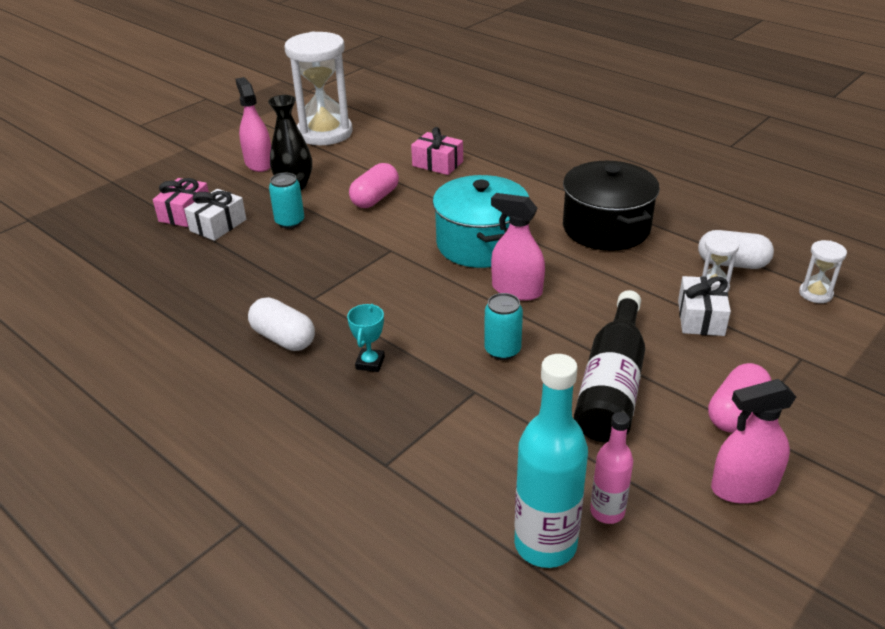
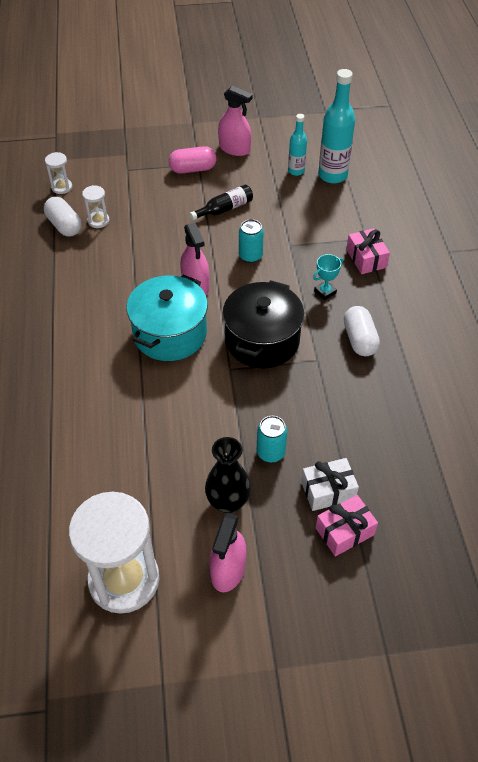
camera: 140 degrees left, 15 degrees up
pink capsule [349,163,399,208] -> none
pink gift [411,127,463,175] -> pink gift moved to [346,228,390,274]
black pot [563,161,660,251] -> black pot moved to [223,280,304,368]
black bottle [574,290,645,443] -> black bottle [190,184,253,220], size x0.57
pink bottle [590,412,633,524] -> turquoise bottle [288,114,307,176]
white gift [678,276,731,336] -> none

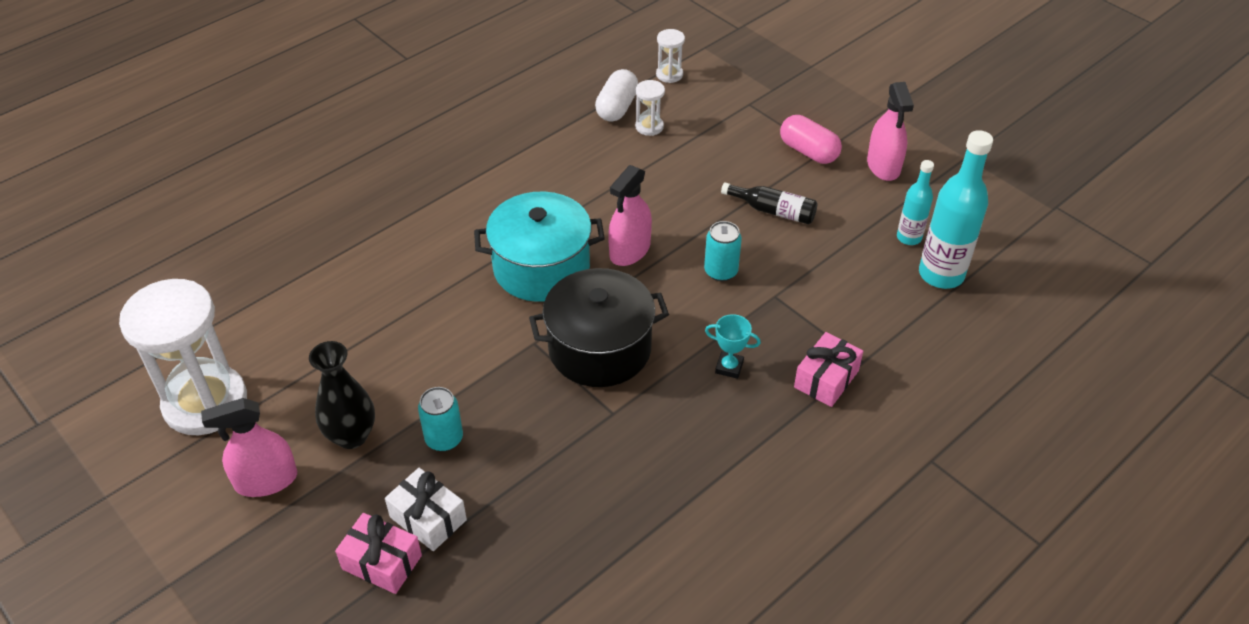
camera: 55 degrees right, 5 degrees down
white capsule [344,306,380,356] -> none

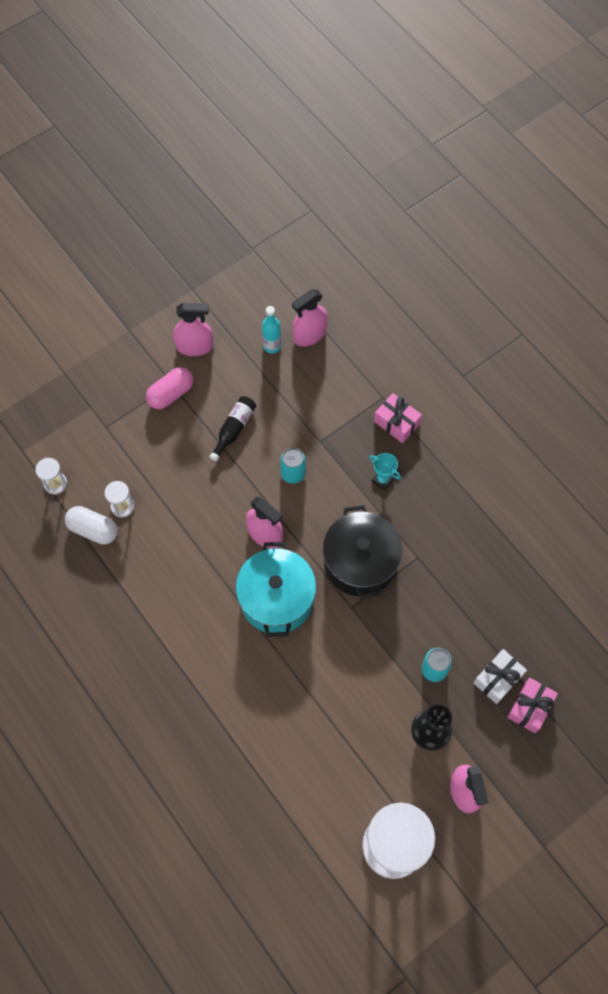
camera: 85 degrees left, 20 degrees up
turquoise trophy [705,314,761,379] -> turquoise trophy turned 75 degrees counterclockwise [369,453,401,490]
turquoise bottle [919,130,993,289] -> pink spray bottle [292,290,328,347]

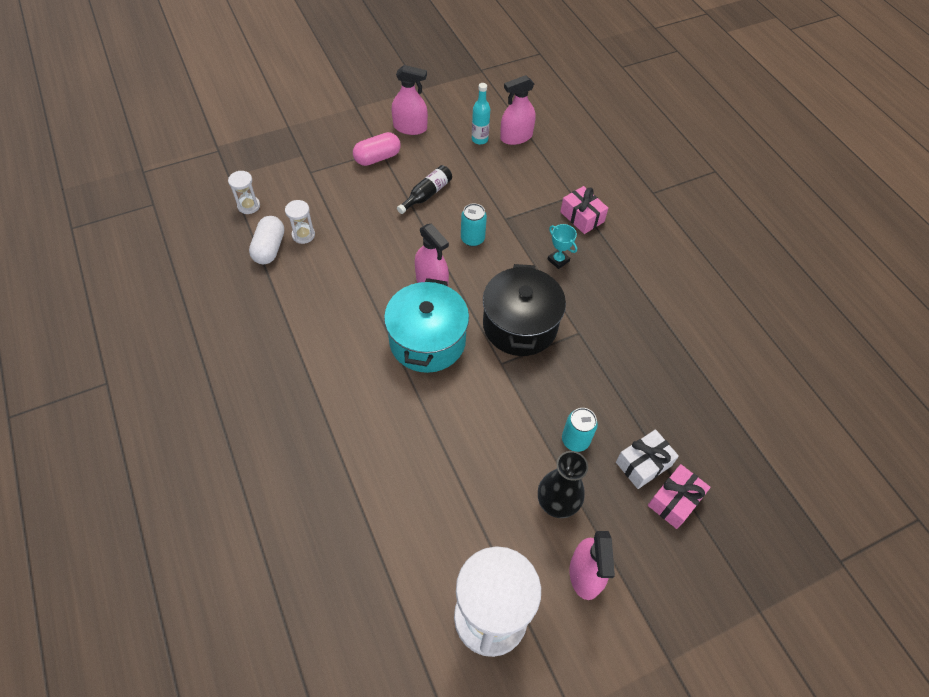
camera: 10 degrees right, 10 degrees down
white capsule [65,506,118,545] -> white capsule turned 60 degrees clockwise [249,216,284,264]

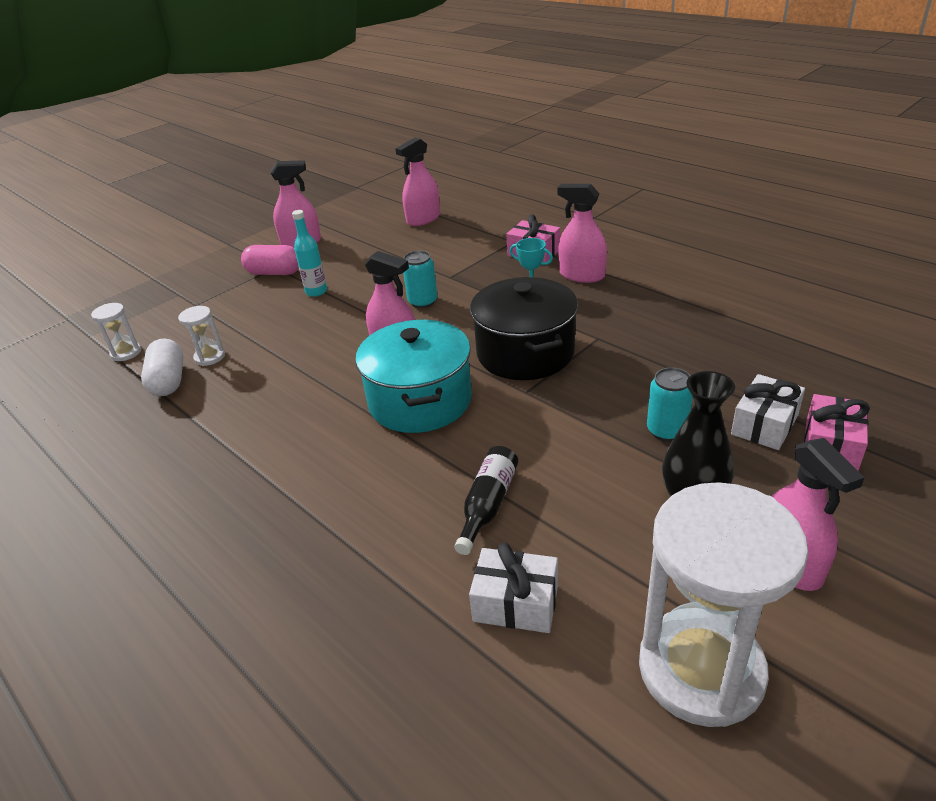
camera: 15 degrees left, 20 degrees down
pink capsule [353,132,401,166] -> pink capsule turned 60 degrees clockwise [241,245,299,275]
black bottle [397,165,452,214] -> black bottle moved to [454,446,518,555]
turquoise bottle [472,83,490,144] -> turquoise bottle moved to [292,210,327,297]
none -> white gift [469,542,558,633]
none -> pink spray bottle [557,184,607,283]

